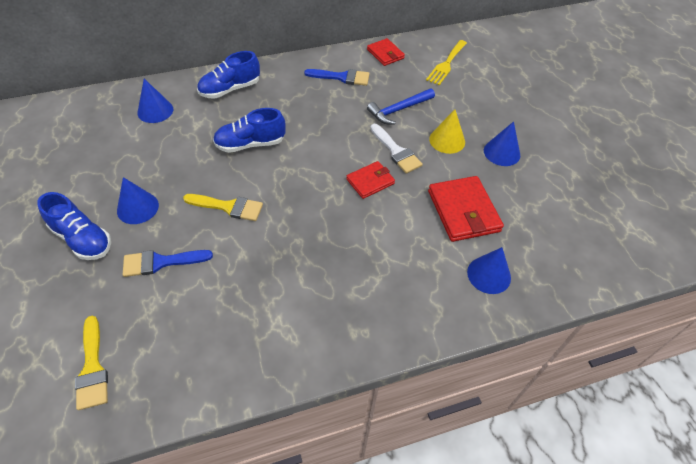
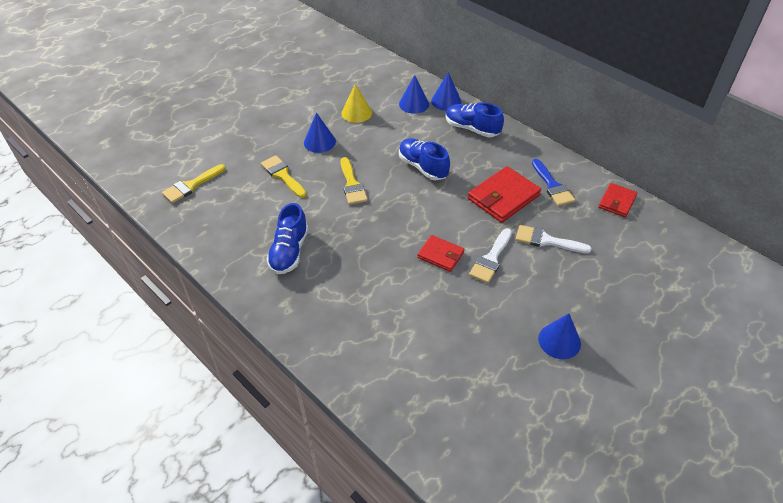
camera: 65 degrees right, 5 degrees down
blue shoe [37,192,111,260] -> blue shoe moved to [266,203,308,274]
blue brush [123,250,213,277] -> yellow brush [261,155,307,198]
blue hammer [367,88,435,125] -> white brush [516,225,592,253]
yellow fork [426,40,467,85] -> none
red wallet [428,176,504,242] -> red wallet moved to [468,166,541,223]
yellow cone [429,109,465,154] -> yellow cone moved to [342,84,372,123]
blue cone [467,247,511,294] -> blue cone moved to [431,72,461,111]

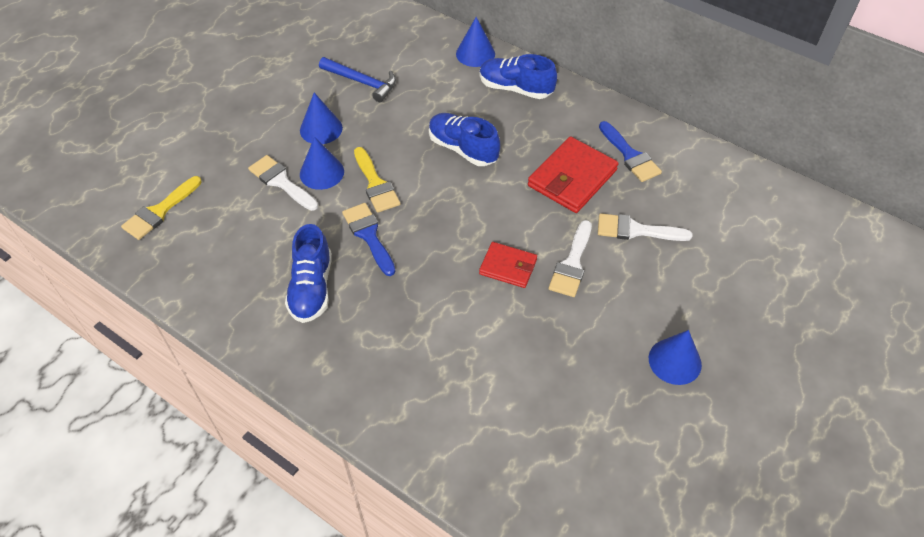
camera: 10 degrees left, 5 degrees up
yellow brush [261,155,307,198] -> white brush [248,155,318,211]
yellow cone [342,84,372,123] -> blue hammer [319,57,396,102]
blue cone [399,75,429,114] -> blue cone moved to [300,137,344,190]
red wallet [598,183,637,217] -> none
none -> blue brush [342,203,395,276]

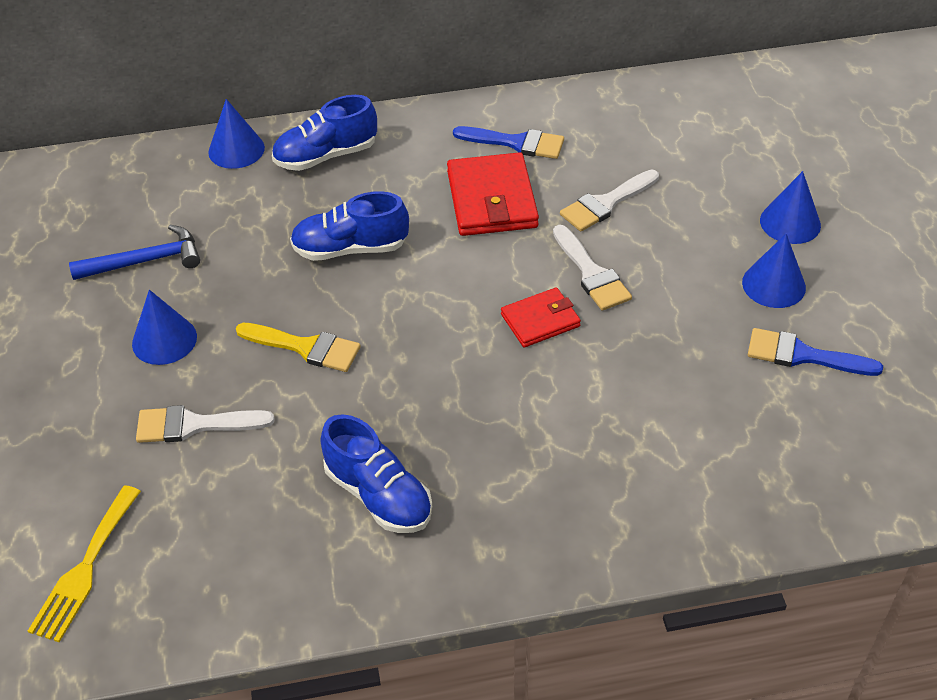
camera: 45 degrees left, 5 degrees down
yellow brush [121,176,202,240] -> yellow fork [28,485,141,642]
blue cone [300,137,344,190] -> blue cone moved to [760,171,821,244]
blue brush [342,203,395,276] -> blue brush moved to [748,328,883,376]

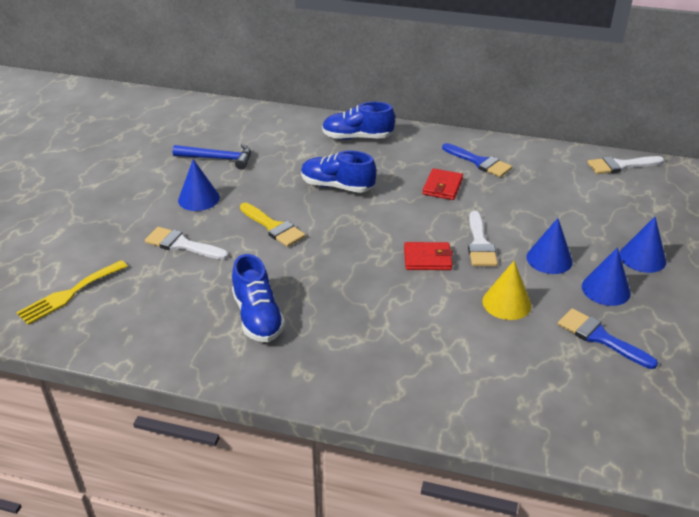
camera: 25 degrees right, 10 degrees down
blue cone [208,99,265,169] -> blue cone moved to [526,218,573,274]
red wallet [447,152,539,236] -> red wallet [422,168,463,200], size x0.60
white brush [560,170,659,231] -> white brush moved to [588,156,664,174]
none -> yellow cone [482,261,531,320]

